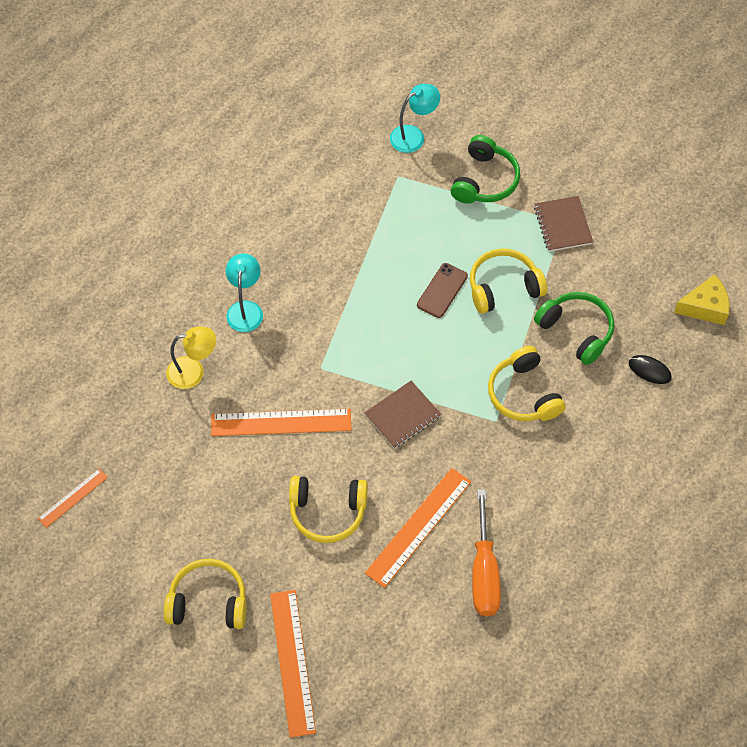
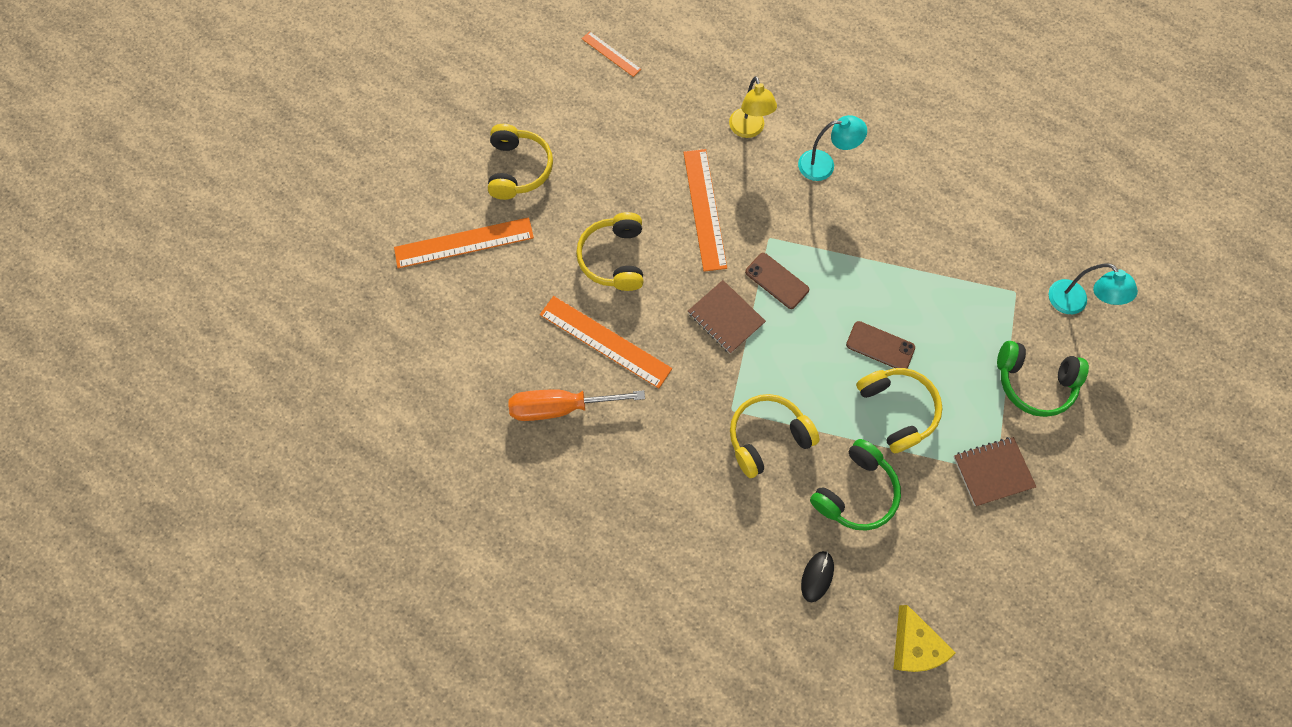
camera: 85 degrees right, 10 degrees up
none -> brown phone [745,253,809,309]

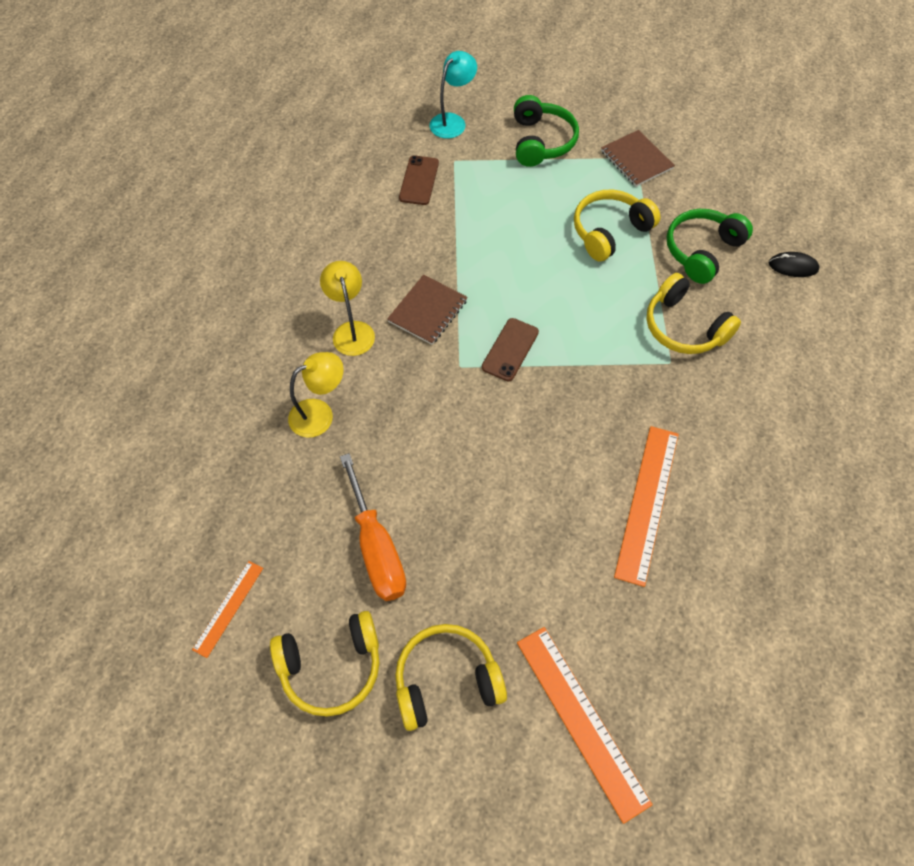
camera: 105 degrees left, 10 degrees down
orange screwdriver [508,389,645,421] -> orange screwdriver moved to [340,453,406,601]
yellow headphones [576,212,643,291] -> yellow headphones moved to [270,611,380,717]
orange ruler [683,149,727,272] -> none
brown notebook [688,280,766,354] -> brown notebook moved to [387,275,468,345]
turquoise lamp [798,115,867,181] -> yellow lamp [320,261,375,356]
green headphones [810,439,901,531] -> green headphones turned 75 degrees counterclockwise [667,209,753,284]
brown phone [846,321,915,369] -> brown phone moved to [399,155,439,205]
yellow cheese [894,605,956,672] -> none

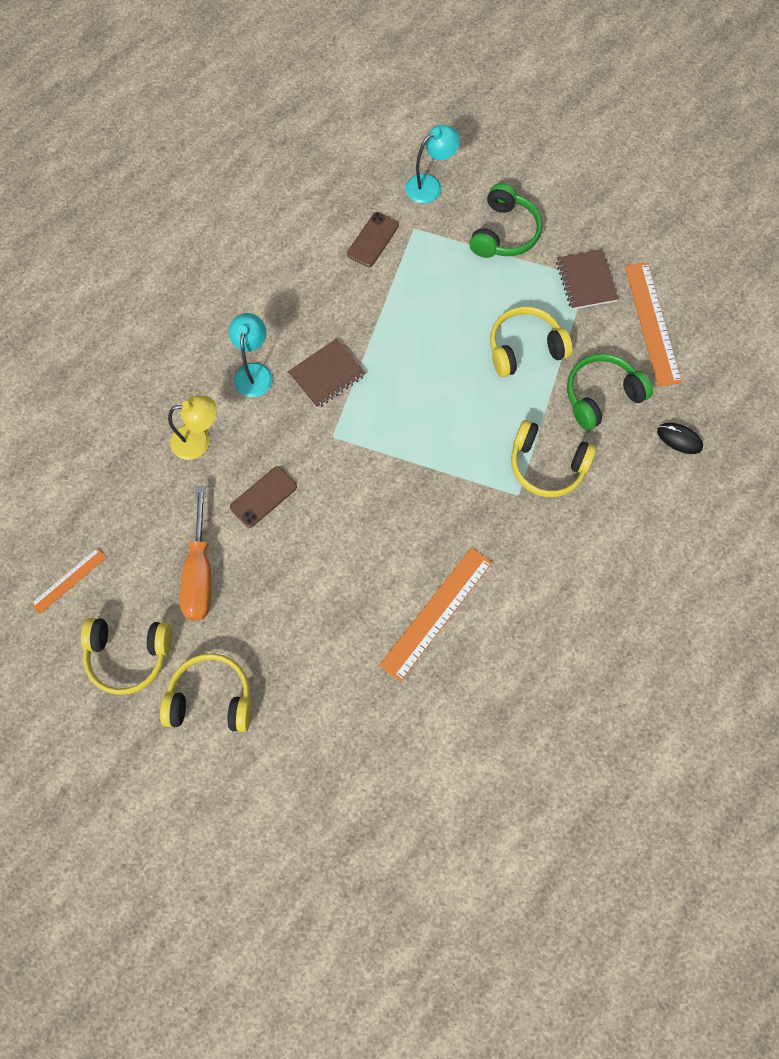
camera: 20 degrees right, 10 degrees up
yellow lamp [320,261,375,356] -> turquoise lamp [229,313,273,397]
brown phone [482,318,539,381] -> brown phone moved to [230,466,297,528]
orange ruler [517,627,653,824] -> orange ruler moved to [625,262,682,387]
yellow headphones [646,273,741,354] -> yellow headphones turned 45 degrees counterclockwise [511,420,597,497]

